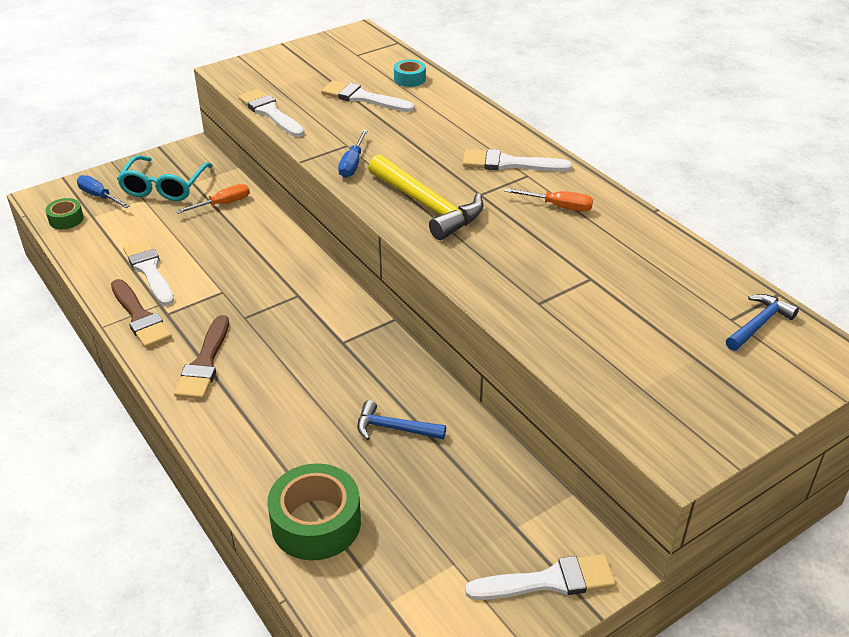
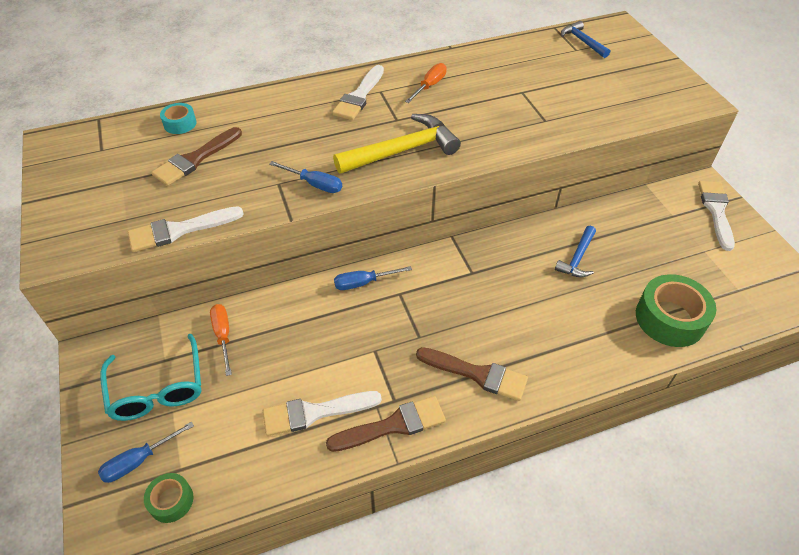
camera: 75 degrees left, 10 degrees up
turquoise glasses [117,155,213,201] -> turquoise glasses turned 45 degrees clockwise [100,334,201,421]
white brush [321,80,415,112] -> brown brush [151,127,242,186]
none -> blue screwdriver [334,266,412,290]

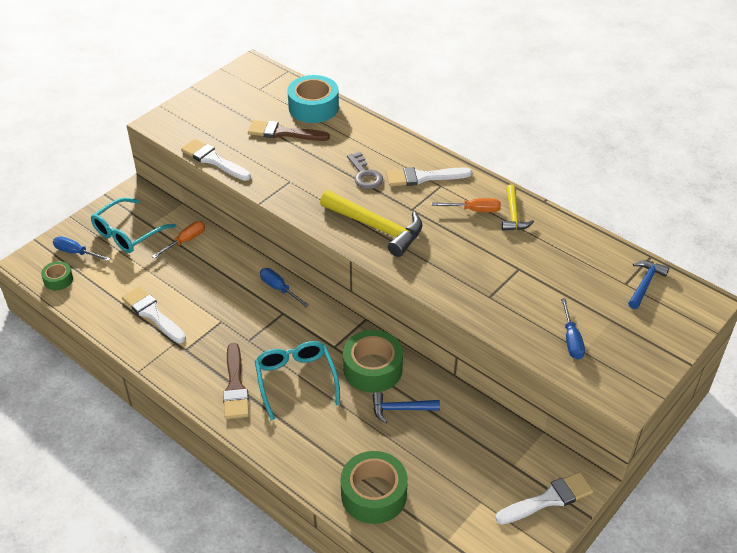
camera: 60 degrees right, 5 degrees down
turquoise tape [160,103,196,134] -> turquoise tape [287,75,339,123], size x1.91
blue screwdriver [269,161,342,193] -> blue screwdriver moved to [561,298,585,359]
brown brush [326,396,446,452] -> none
none -> turquoise glasses [255,341,340,420]
none -> green tape [343,330,403,393]
none -> grey key [347,152,383,189]
none -> yellow hammer [502,184,534,230]

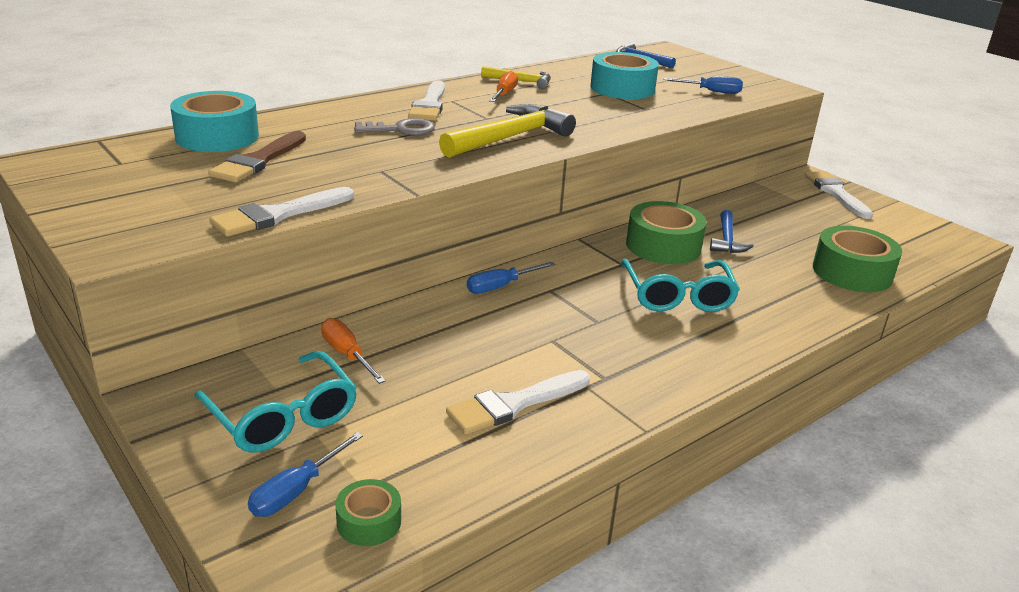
camera: 80 degrees left, 15 degrees down
brown brush [223,343,249,419] -> none
turquoise glasses [255,341,340,420] -> turquoise glasses turned 90 degrees counterclockwise [621,259,740,312]
none -> turquoise tape [590,52,659,99]

